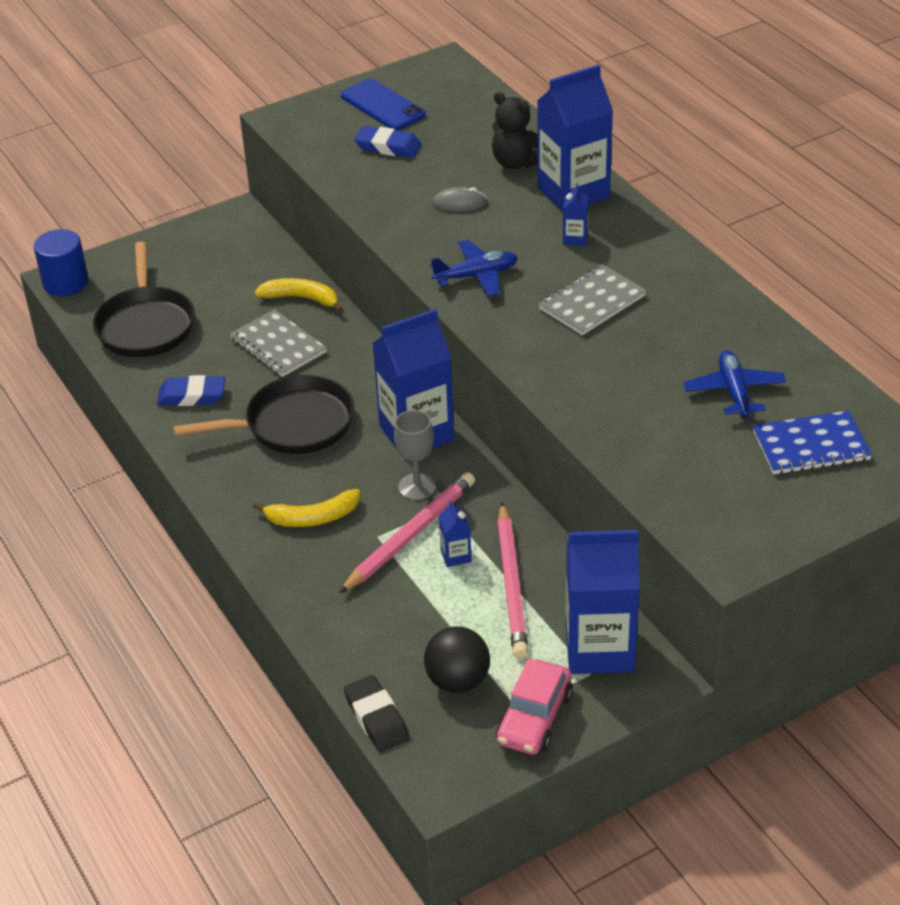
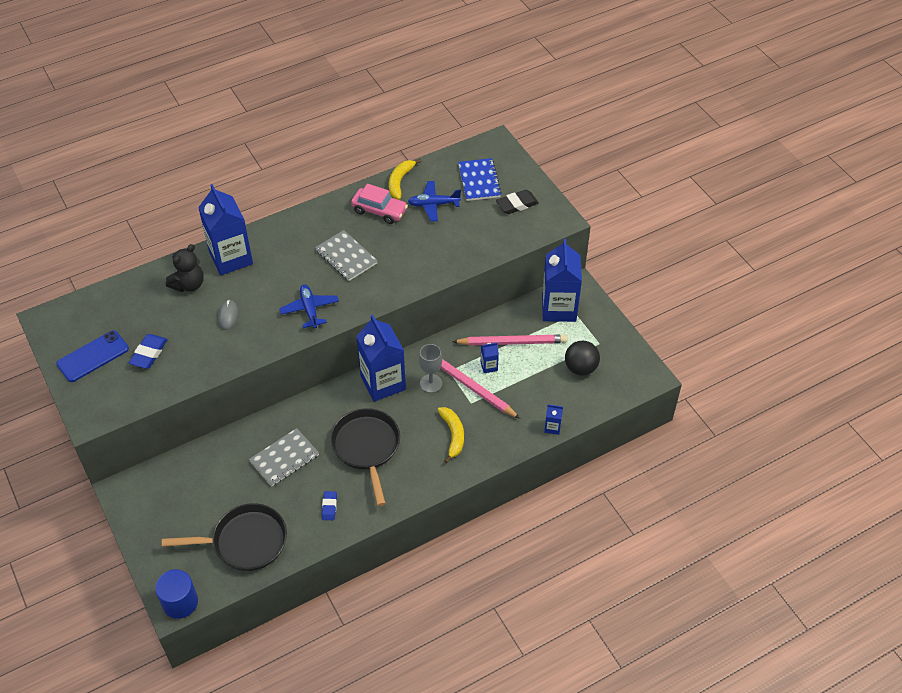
camera: 90 degrees left, 10 degrees up
blue eraser [157,375,225,406] -> blue eraser [322,491,337,520], size x0.65
yellow banana [254,278,343,313] -> yellow banana moved to [389,159,422,200]
black eraser [344,675,410,752] -> black eraser moved to [496,190,539,214]
pink car [496,658,573,754] -> pink car moved to [351,184,408,224]
blue carton [563,183,589,246] -> blue carton moved to [544,404,563,435]

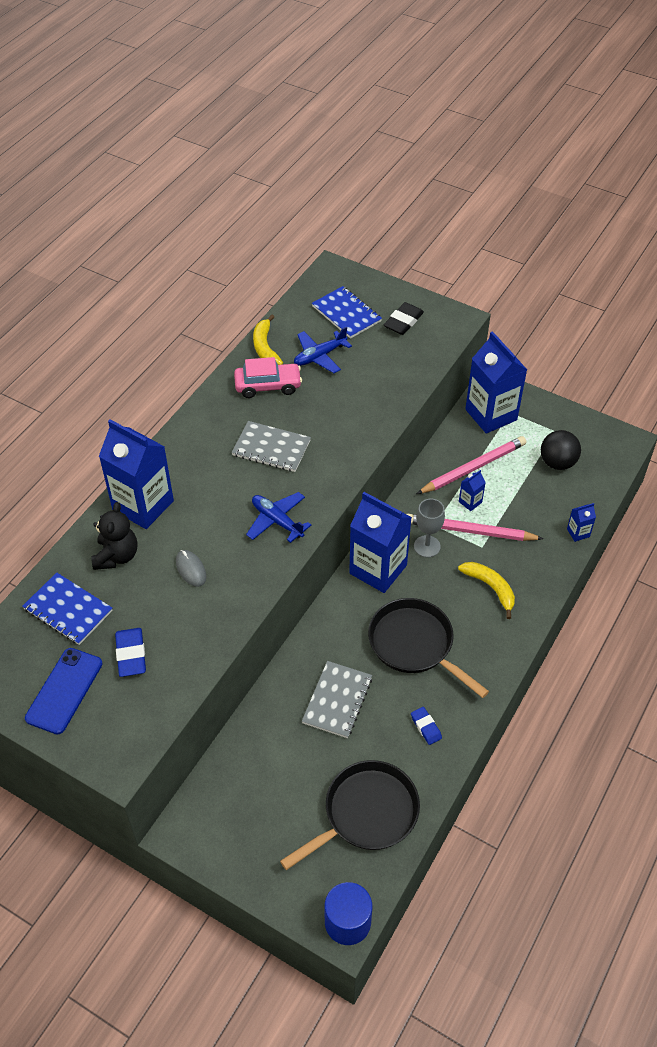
camera: 30 degrees left, 0 degrees up
none -> blue notebook [22,572,113,645]

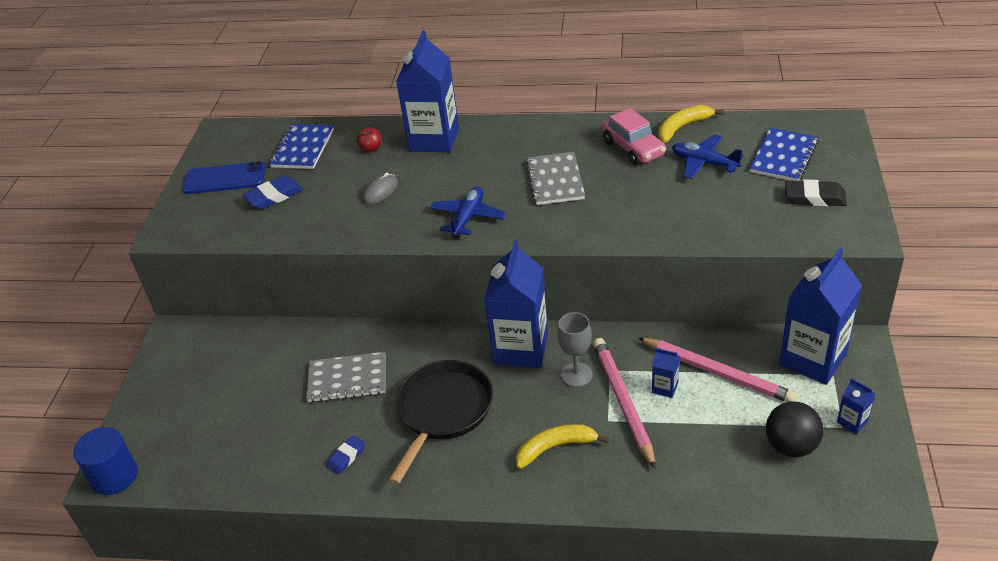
camera: 70 degrees right, 10 degrees down
black teddy bear [92,502,137,570] -> red apple [357,127,382,152]
black pan [280,760,420,870] -> none
yellow banana [458,562,515,619] -> yellow banana turned 135 degrees counterclockwise [516,424,609,469]
blue carton [567,503,596,542] -> blue carton moved to [837,378,875,434]

